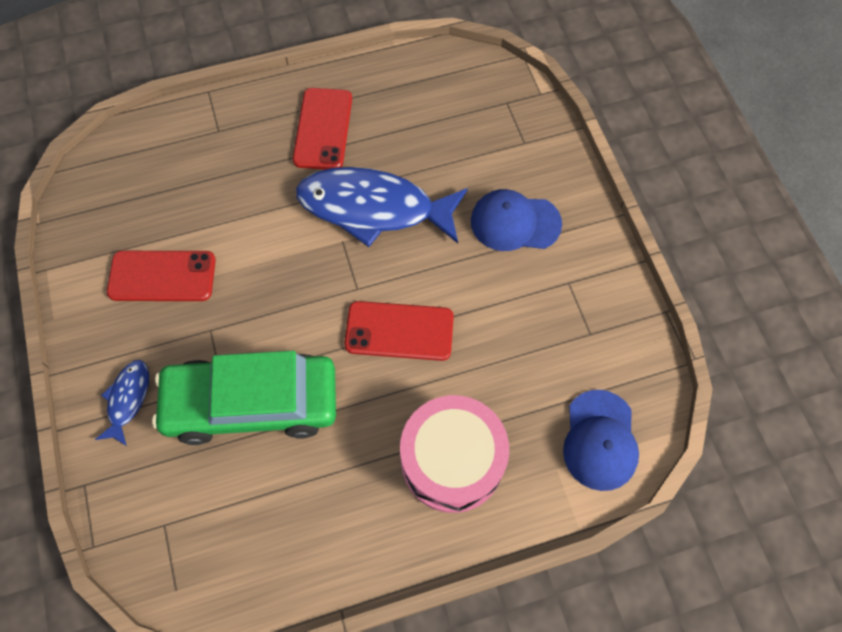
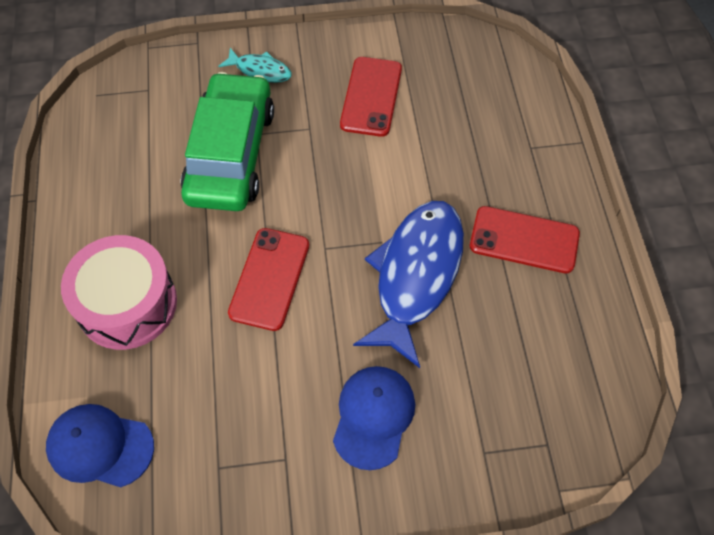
camera: 100 degrees right, 5 degrees down
blue fish [95,360,149,446] -> turquoise fish [218,48,292,83]

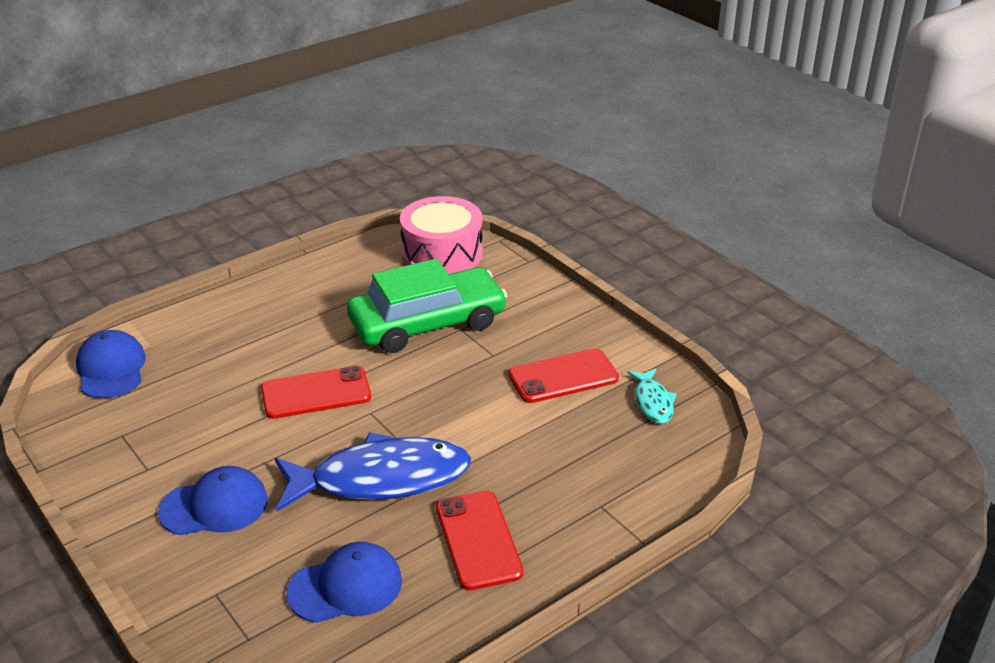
camera: 60 degrees right, 25 degrees down
pink drum [61,235,177,350] -> pink drum moved to [400,196,483,274]
turquoise fish [218,48,292,83] -> turquoise fish moved to [627,369,677,424]
none -> blue cap [286,542,402,623]

